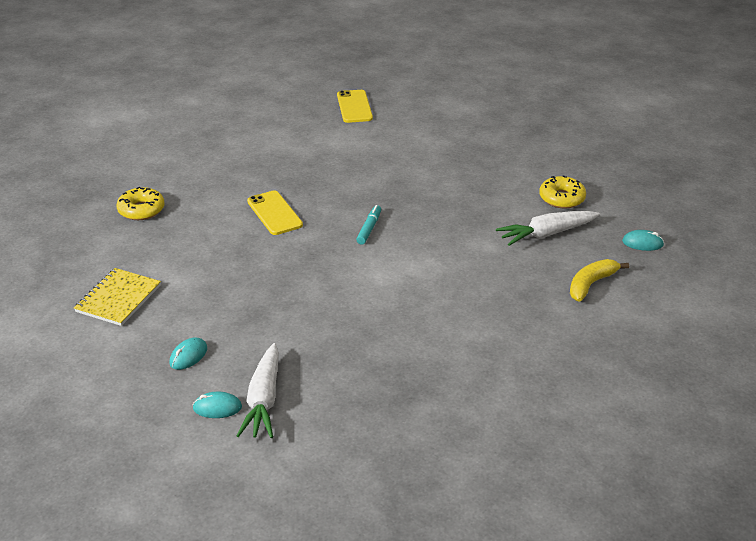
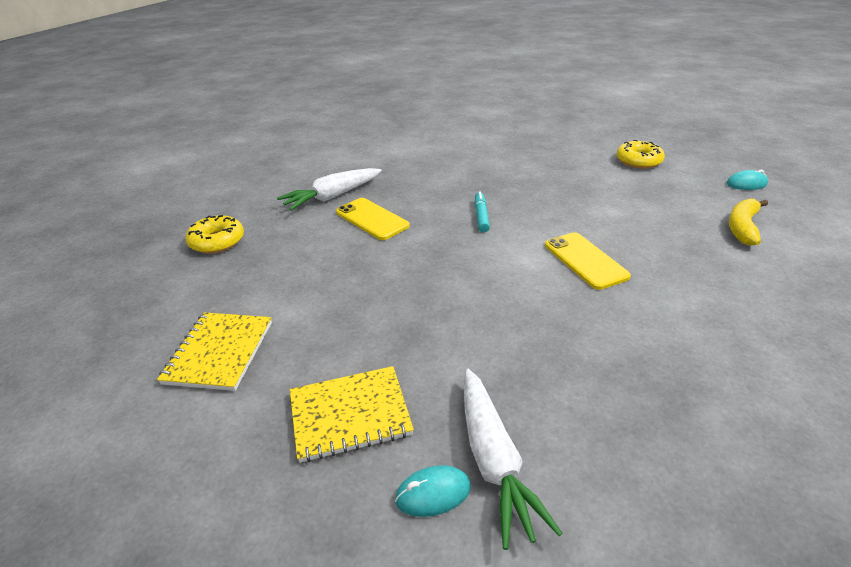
camera: 15 degrees left, 0 degrees up
turquoise mouse [169,338,207,370] -> yellow notebook [290,366,414,463]
yellow phone [337,90,373,123] -> yellow phone moved to [545,232,631,290]
white carrot [496,211,600,246] -> white carrot moved to [277,168,382,211]

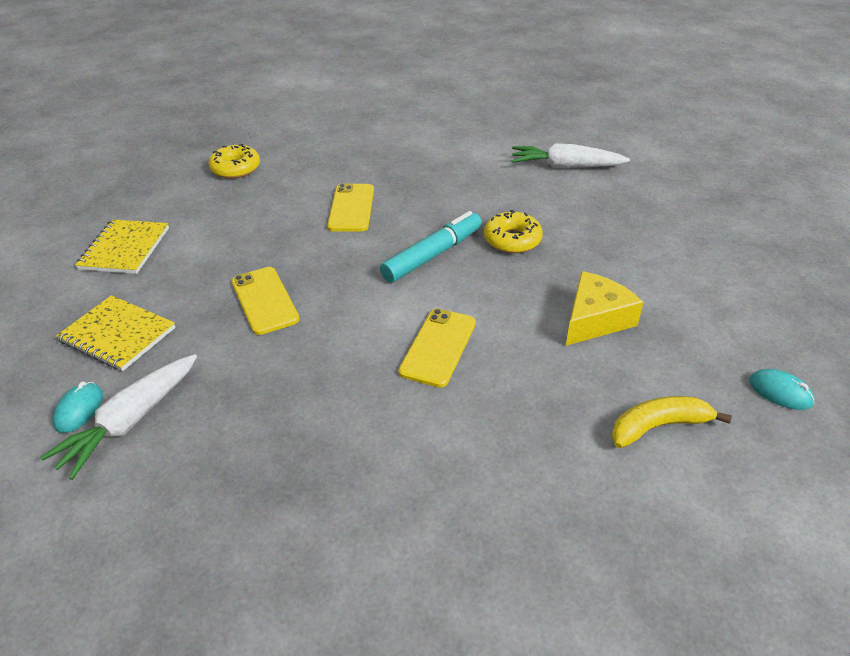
camera: 45 degrees right, 5 degrees up
yellow notebook [157,312,272,391] -> yellow notebook turned 45 degrees counterclockwise [75,219,169,274]
white carrot [277,168,382,211] -> white carrot moved to [512,143,630,168]
turquoise mouse [395,465,471,517] -> turquoise mouse turned 75 degrees clockwise [52,382,103,433]
turquoise marker [475,191,490,232] -> turquoise marker [380,211,482,283], size x1.73
yellow donut [617,140,665,169] -> yellow donut moved to [484,210,543,253]
none -> yellow phone [231,267,300,335]
none -> yellow cheese [566,271,644,346]

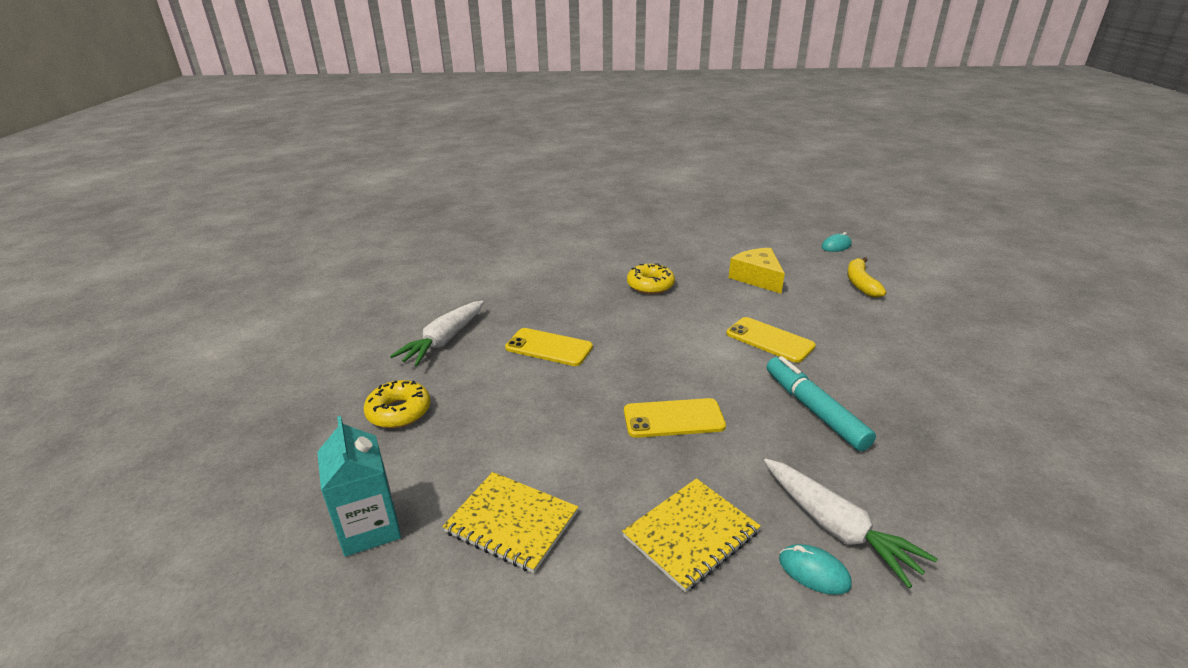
camera: 70 degrees left, 10 degrees down
turquoise marker [380,211,482,283] -> turquoise marker moved to [767,356,876,451]
white carrot [512,143,630,168] -> white carrot moved to [390,301,484,366]
none -> turquoise carton [317,416,401,557]

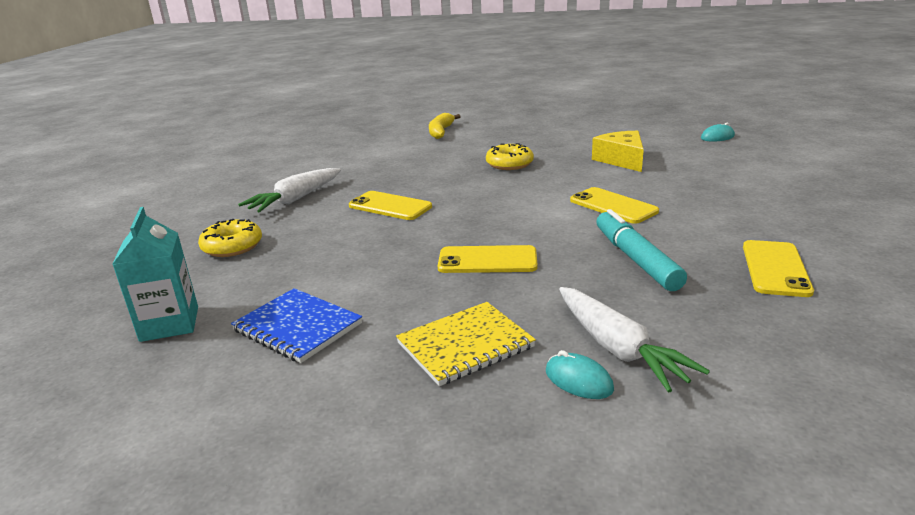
camera: 10 degrees right, 5 degrees down
yellow notebook [442,472,578,573] -> blue notebook [231,288,362,363]
yellow banana [847,257,886,298] -> yellow banana moved to [429,113,461,139]
none -> yellow phone [743,240,814,297]

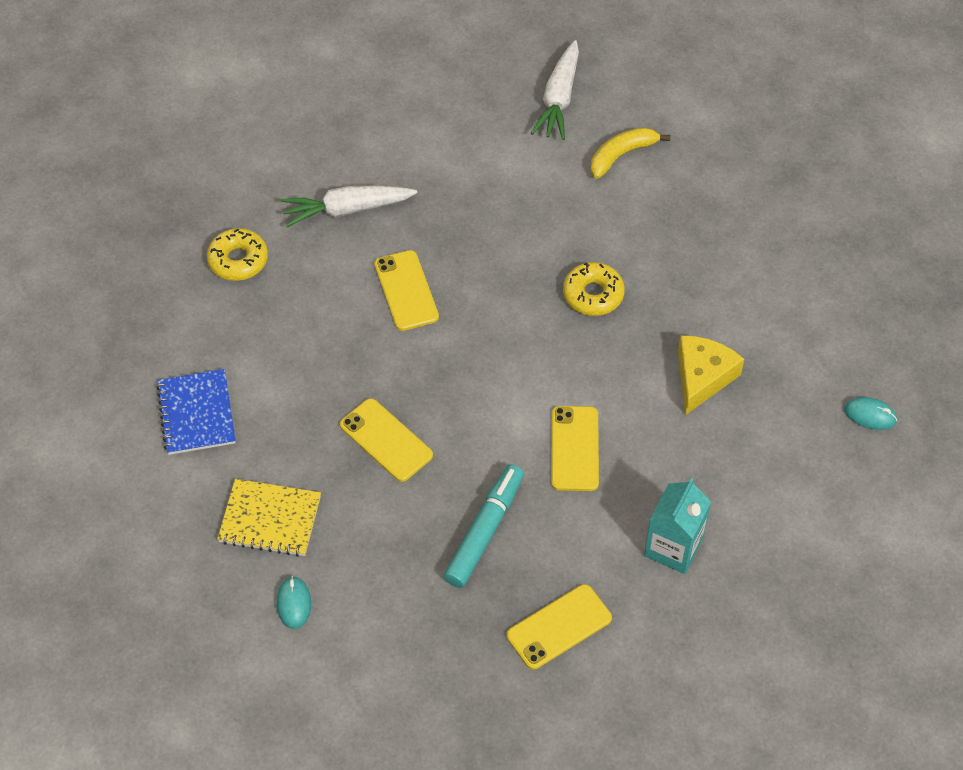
camera: 40 degrees right, 30 degrees up
turquoise carton [112,207,198,342] -> turquoise carton moved to [644,478,711,574]
white carrot [559,287,710,392] -> white carrot moved to [531,40,579,140]

